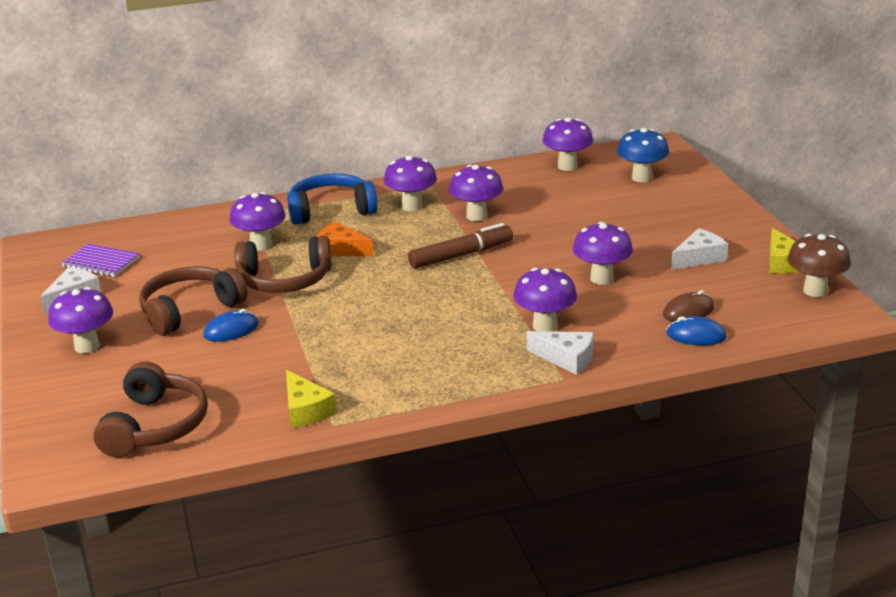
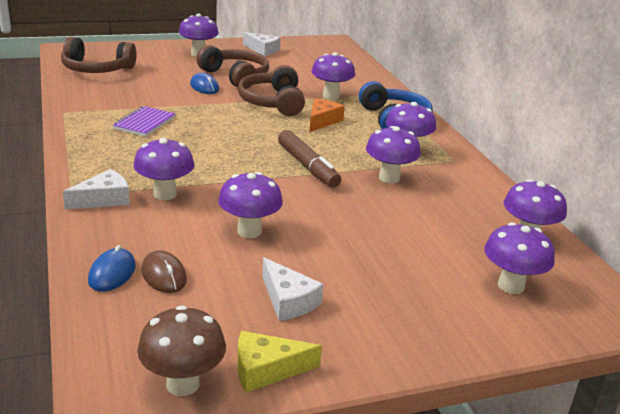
camera: 85 degrees right, 0 degrees up
purple notebook [61,244,139,277] -> purple notebook moved to [112,106,175,137]
yellow cheese [286,370,337,428] -> none
white cheese [527,331,594,375] -> white cheese turned 150 degrees counterclockwise [63,169,130,210]
blue mushroom [617,128,669,182] -> purple mushroom [484,222,555,294]

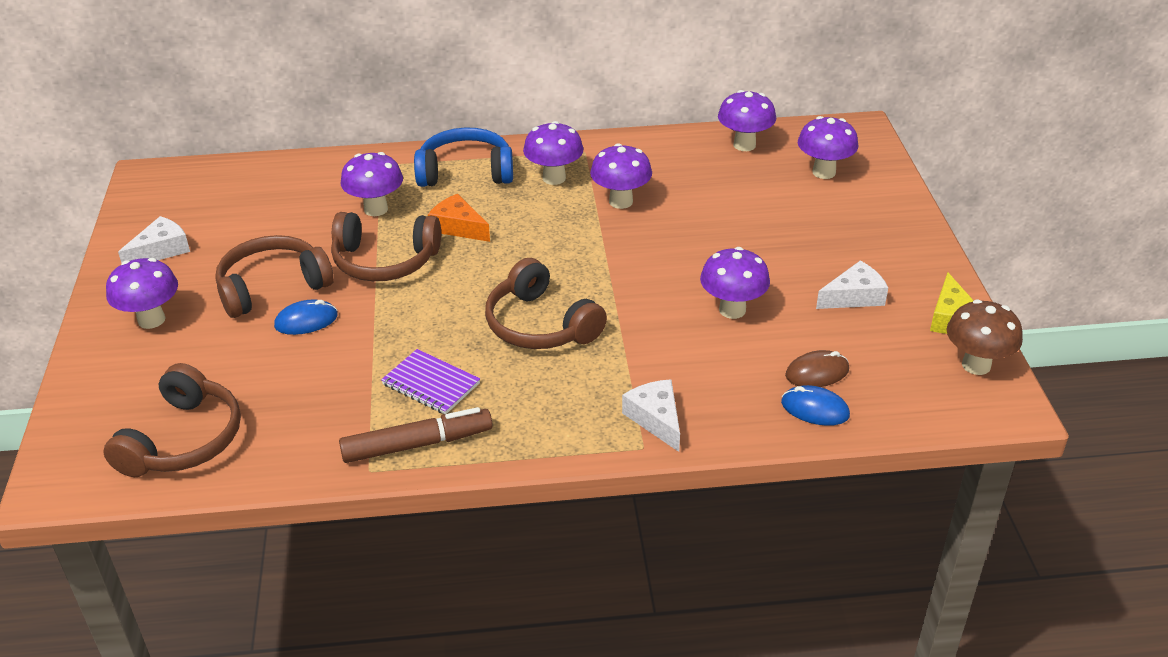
camera: 75 degrees left, 10 degrees up
purple mushroom [133,138,195,200] -> none
brown marker [278,130,341,188] -> brown marker moved to [339,407,493,463]
none -> brown headphones [485,258,607,349]

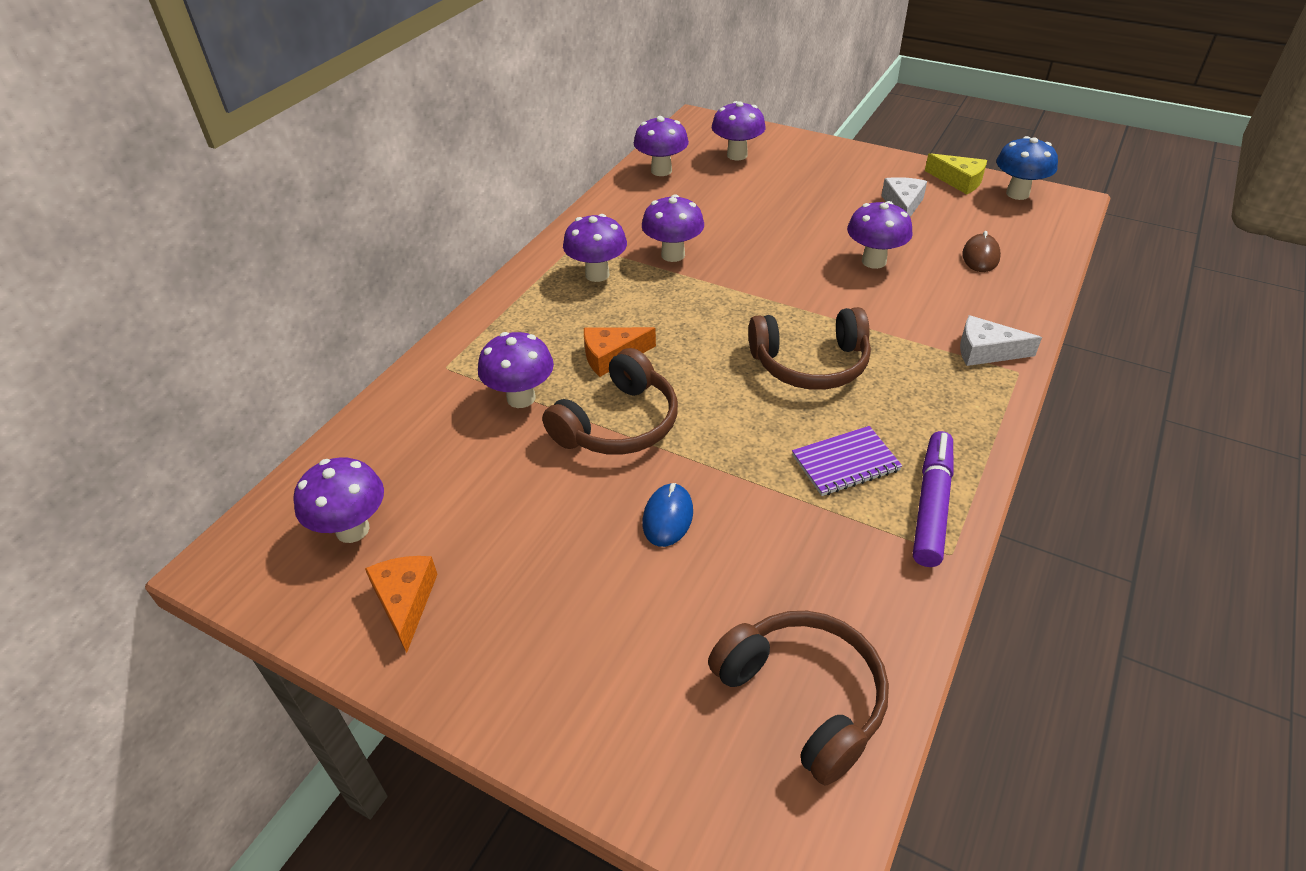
camera: 55 degrees left, 5 degrees up
purple mushroom [106,258,178,329] -> purple mushroom moved to [293,457,384,543]
white cheese [118,216,190,263] -> orange cheese [365,556,438,653]
brown headphones [215,235,334,318] -> none
brown marker [339,407,493,463] -> purple marker [913,431,954,567]
blue headphones [414,127,513,187] -> none
blue mouse [781,385,850,426] -> none
brown mushroom [947,300,1023,375] -> blue mushroom [996,136,1058,200]

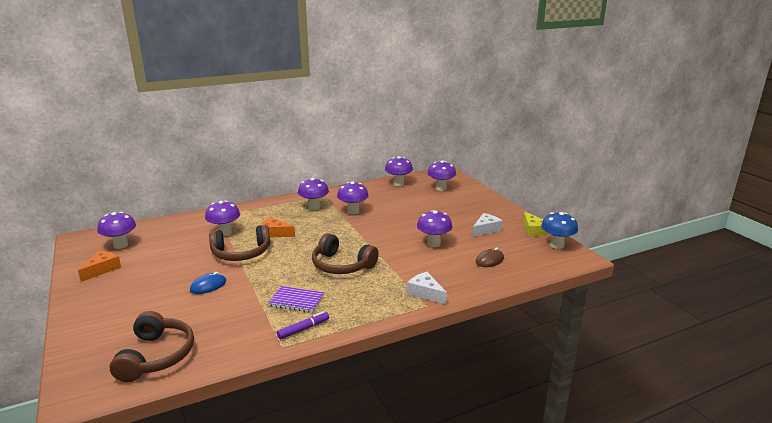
camera: 35 degrees right, 20 degrees down
purple marker [913,431,954,567] -> purple marker [277,311,329,339], size x0.63

